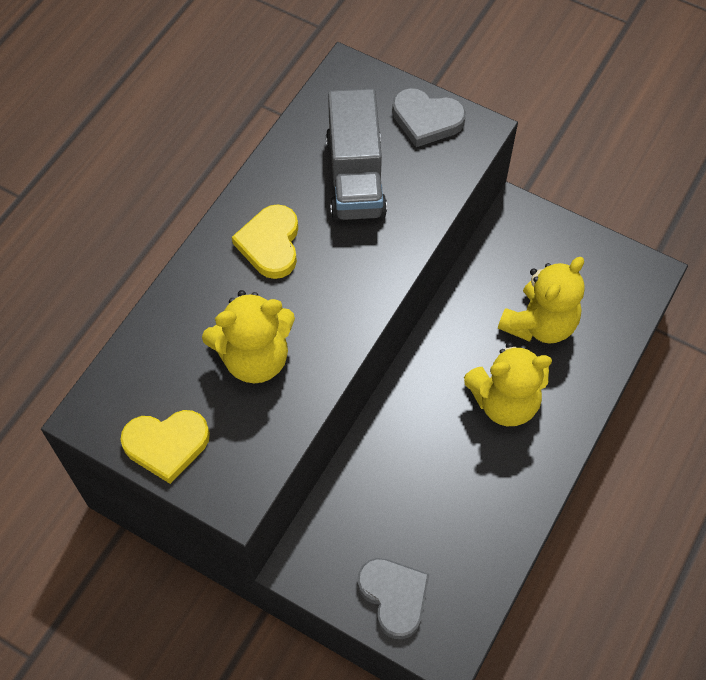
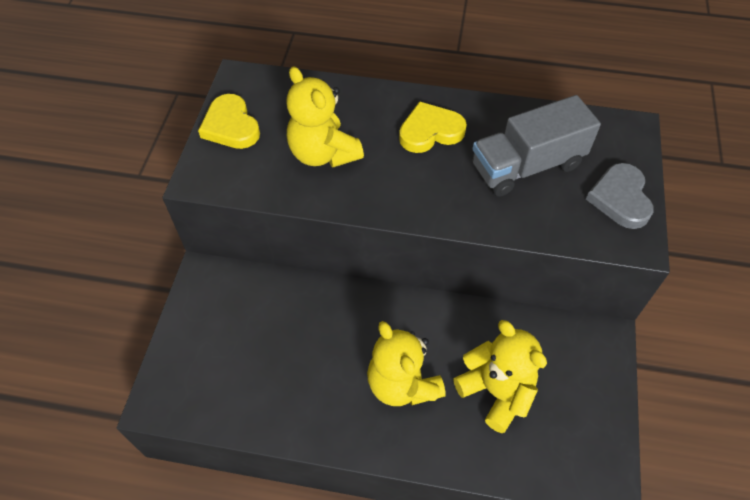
camera: 70 degrees right, 5 degrees down
grey heart [357,558,429,639] -> none
yellow teddy bear [498,257,585,344] -> yellow teddy bear turned 150 degrees counterclockwise [453,320,547,433]

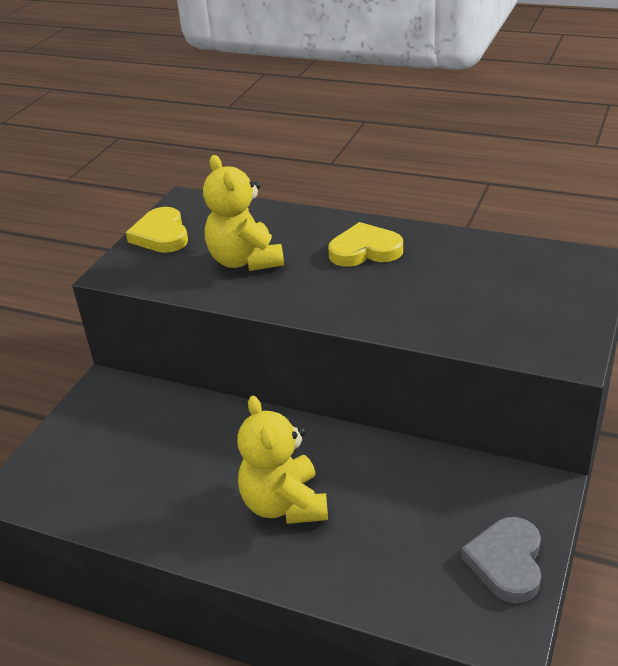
camera: 15 degrees right, 20 degrees down
yellow teddy bear [453,320,547,433] -> none
grey truck [472,95,601,197] -> none
grey heart [586,163,654,229] -> grey heart moved to [461,517,541,603]

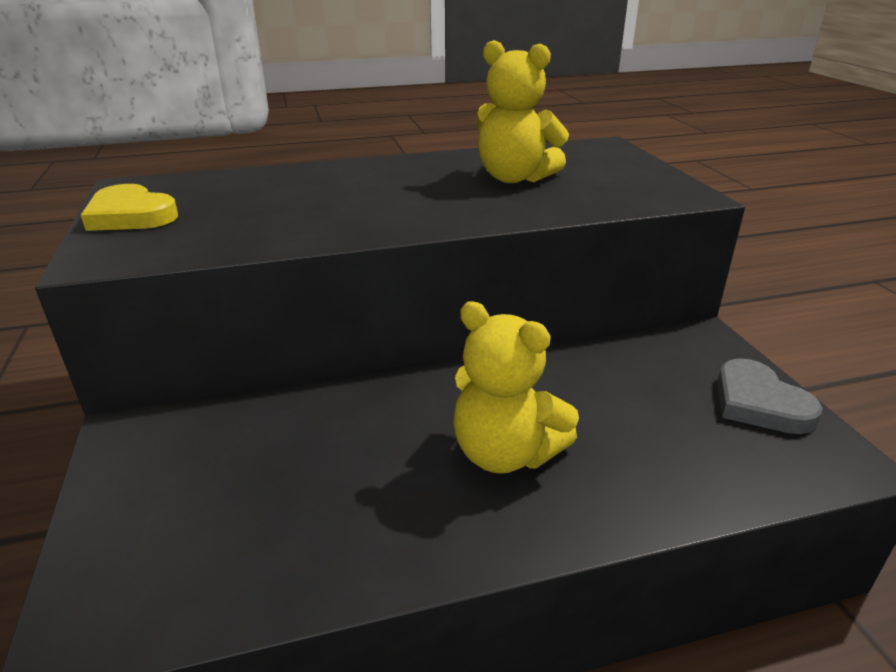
camera: 40 degrees left, 5 degrees down
yellow teddy bear [203,155,284,271] -> yellow teddy bear moved to [477,40,569,183]
yellow heart [328,222,403,267] -> none

